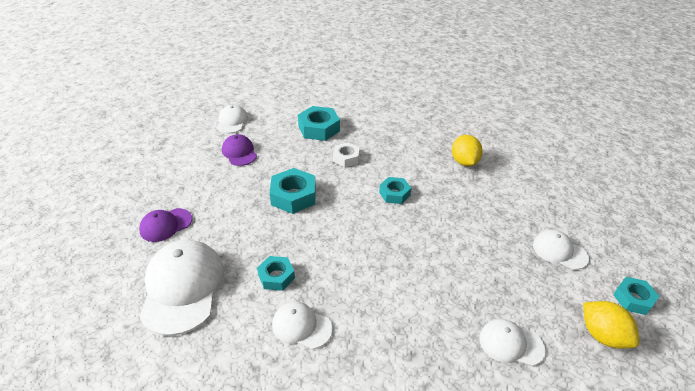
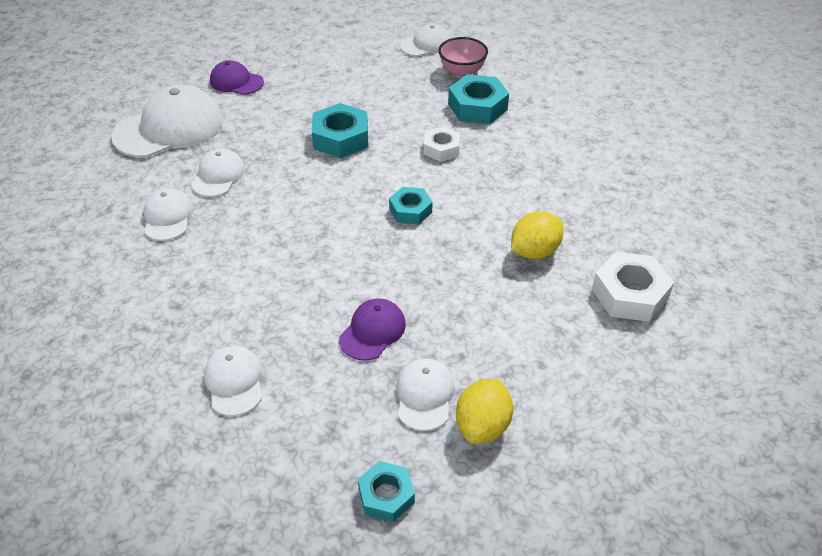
camera: 60 degrees right, 5 degrees up
purple cap [222,134,257,166] -> purple cap moved to [339,298,406,361]
turquoise nut [257,256,295,291] -> white cap [191,149,245,197]
yellow lemon [583,301,639,349] -> yellow lemon moved to [456,379,513,444]
none -> pink bowl [438,37,488,78]
none -> white nut [592,252,674,322]

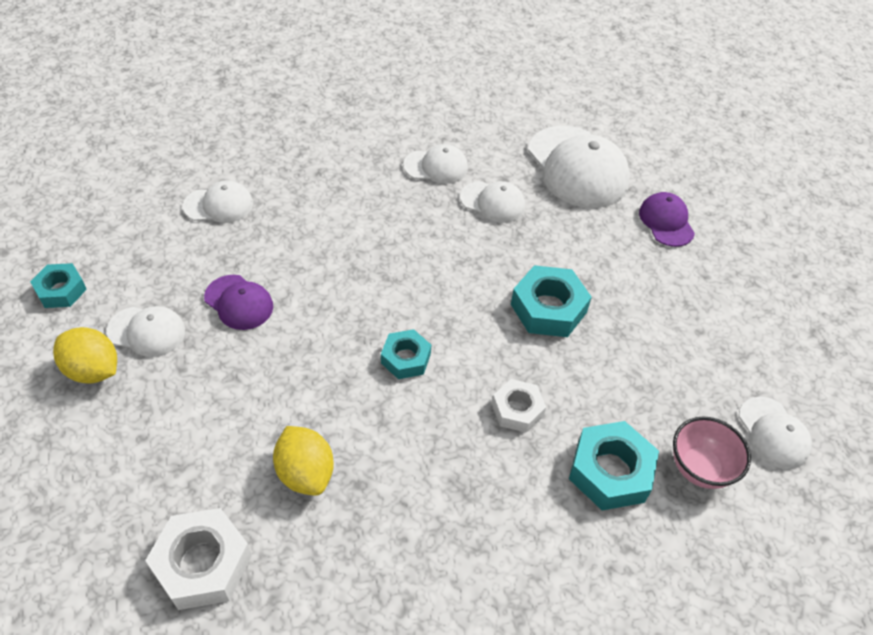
camera: 95 degrees right, 5 degrees up
purple cap [210,60,264,95] -> purple cap turned 45 degrees counterclockwise [639,192,695,247]

